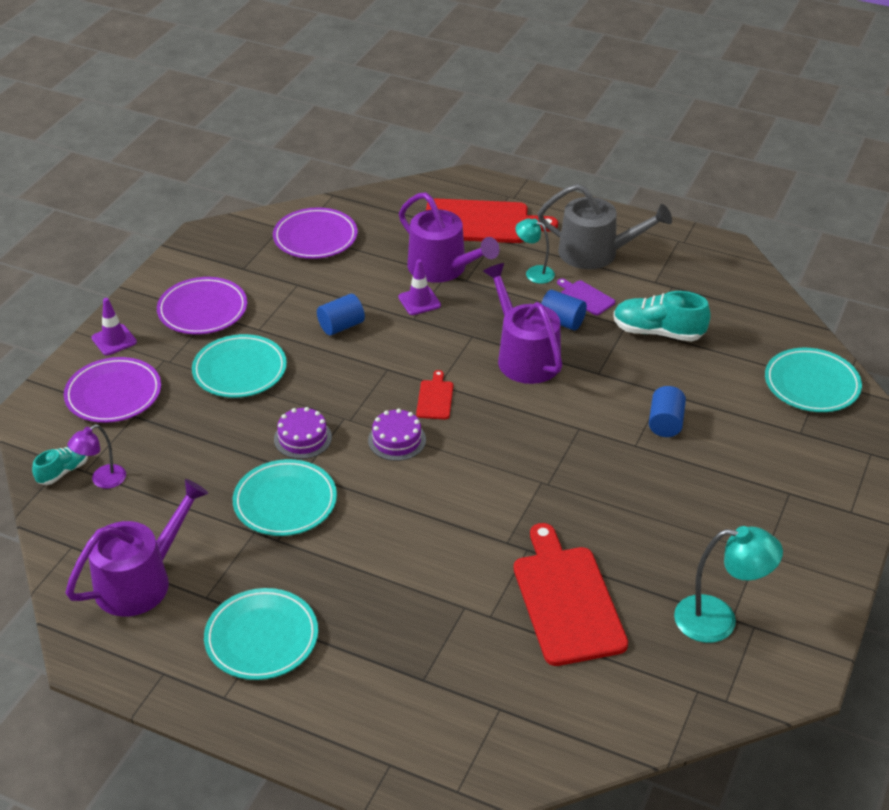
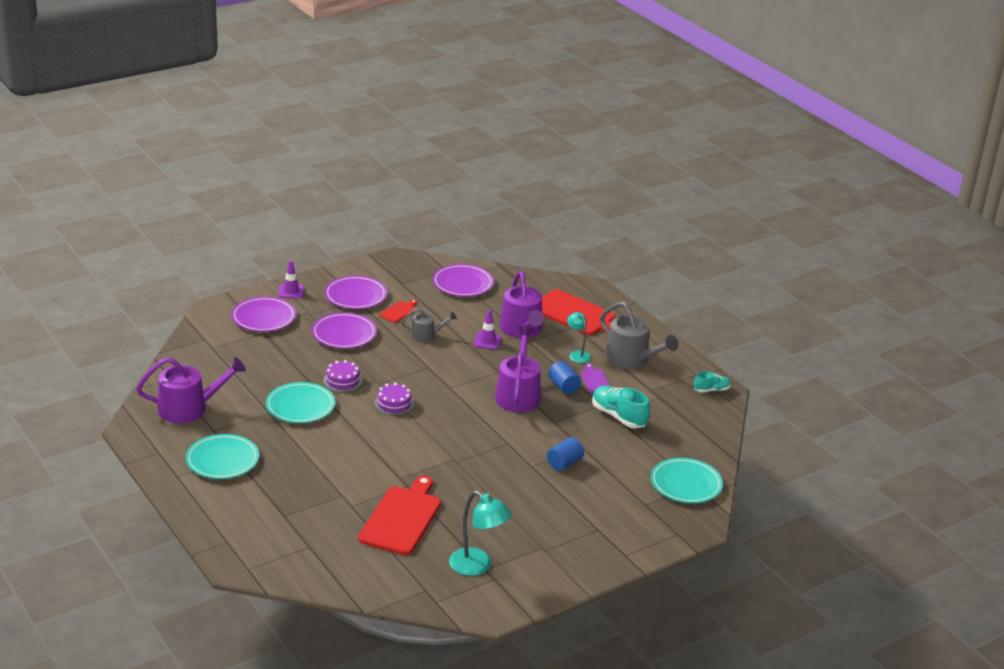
camera: 30 degrees right, 10 degrees down
turquoise shoe [32,447,88,485] -> turquoise shoe moved to [694,372,731,393]
purple lamp [68,424,126,489] -> none
turquoise plate [192,334,287,398] -> purple plate [312,313,377,348]
blue cylinder [317,294,365,335] -> grey watering can [401,308,457,342]
red cutting board [416,370,453,419] -> red cutting board moved to [379,300,417,323]

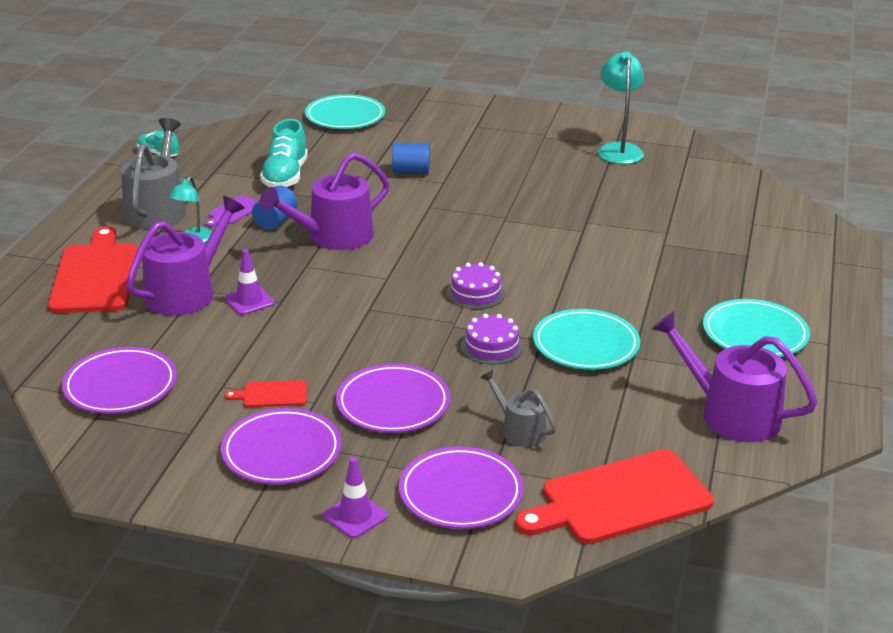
camera: 130 degrees left, 0 degrees up
red cutting board [358,475,441,555] -> red cutting board moved to [515,449,714,544]
grey watering can [401,308,457,342] -> grey watering can moved to [480,370,556,447]

